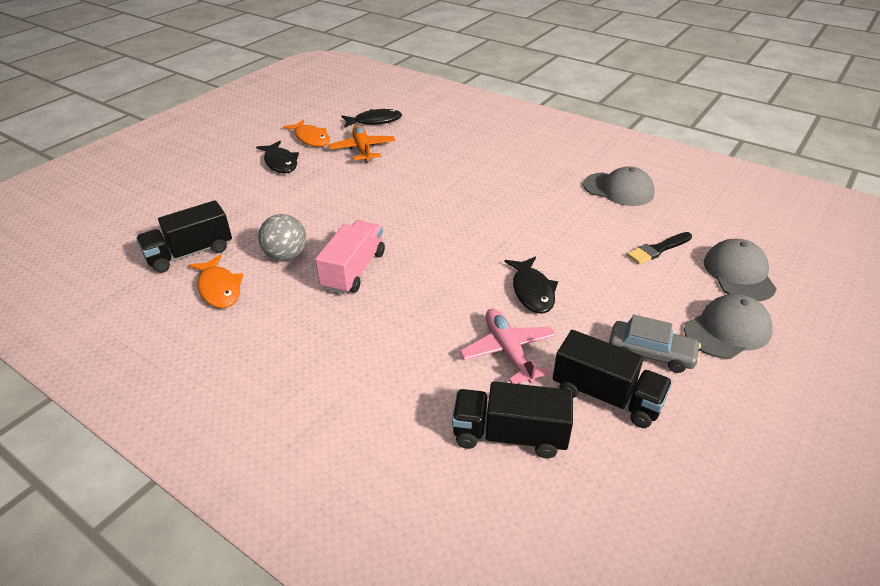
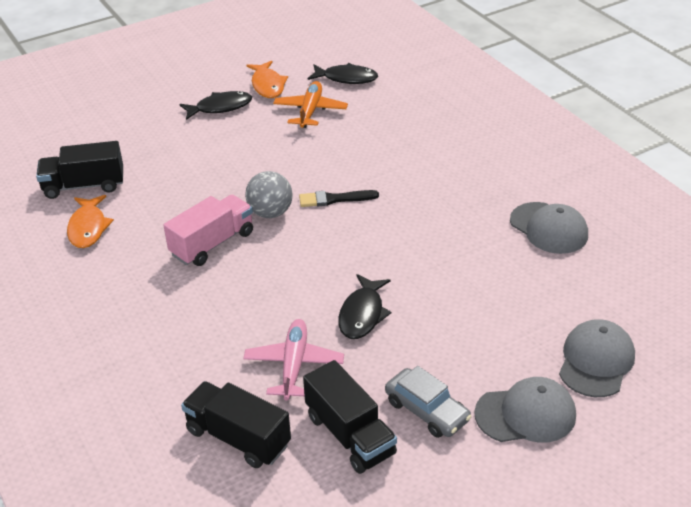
camera: 25 degrees right, 0 degrees up
black fish [256,141,299,173] -> black fish turned 105 degrees counterclockwise [180,91,252,120]
grey ball [258,214,306,261] -> grey ball moved to [245,171,293,218]
black brush [627,232,692,264] -> black brush moved to [299,190,379,207]

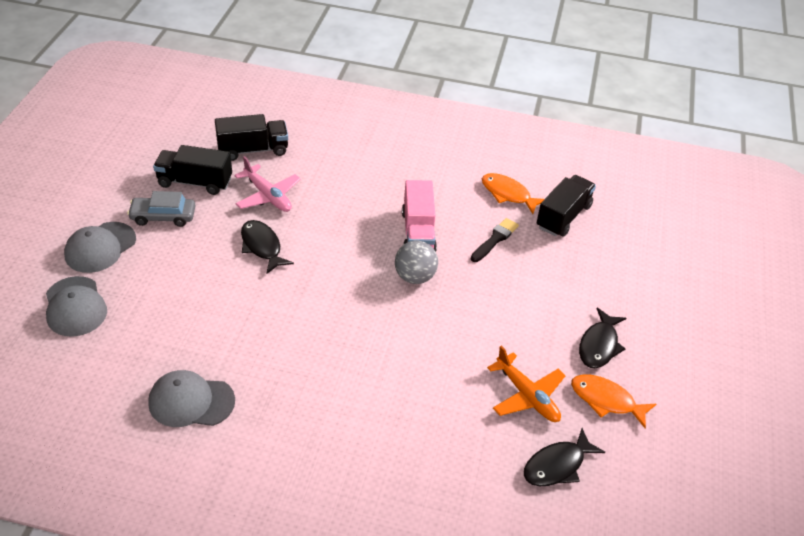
camera: 130 degrees right, 5 degrees up
black brush [299,190,379,207] -> black brush moved to [471,218,519,262]

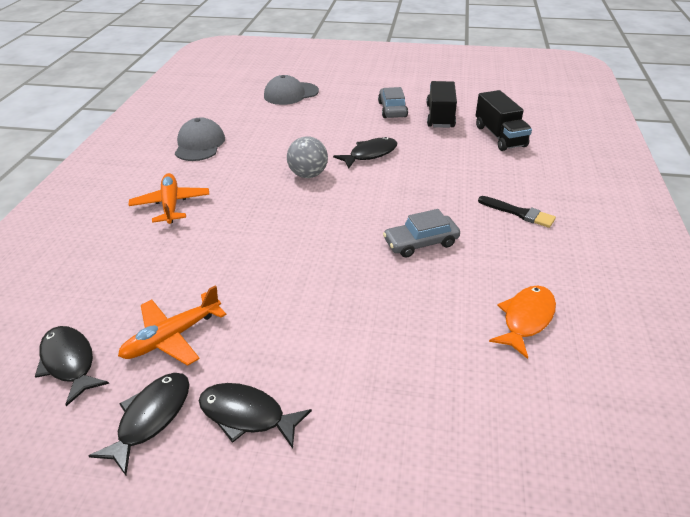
camera: 90 degrees right, 5 degrees down
grey cap [64,222,136,273] -> none
pink plane [234,156,301,212] -> none
grey ball [395,240,438,284] -> grey ball moved to [287,136,328,178]
pink truck [402,180,437,252] -> grey car [383,209,460,257]
black brush [471,218,519,262] -> black brush moved to [478,196,556,228]
black truck [537,175,596,237] -> none
orange fish [571,374,656,429] -> black fish [89,373,189,475]
none -> orange plane [129,173,209,224]

